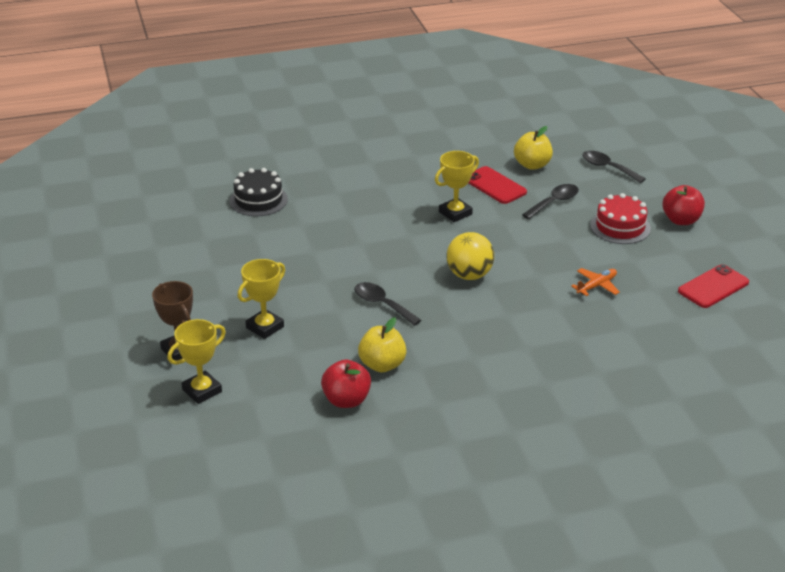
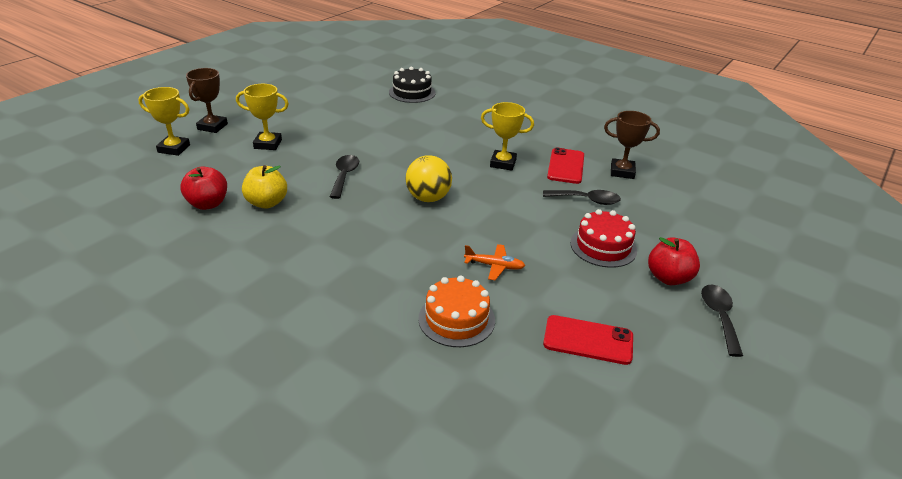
camera: 50 degrees right, 0 degrees up
yellow apple [514,126,553,170] -> brown trophy [604,111,660,179]
black spoon [582,151,646,183] -> black spoon moved to [701,285,743,357]
none -> orange cake [418,276,495,347]

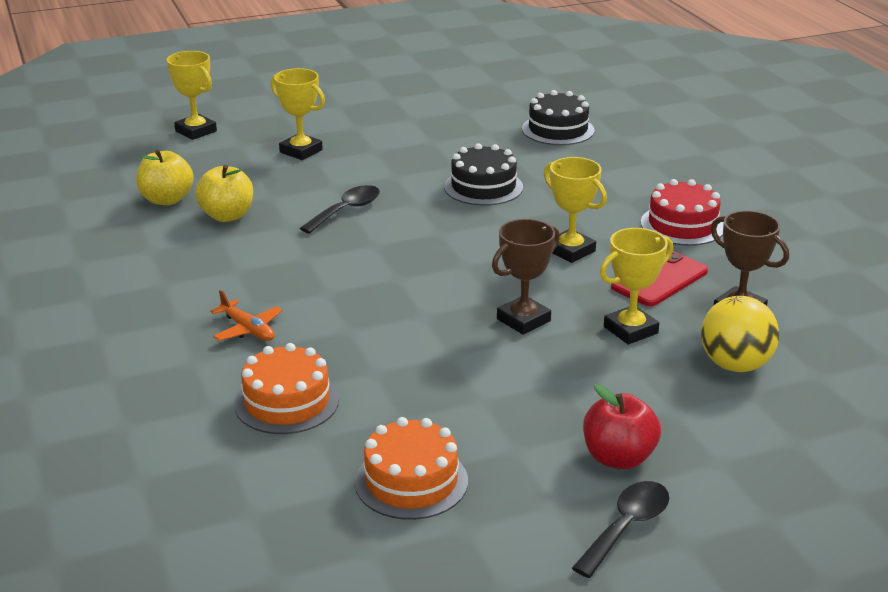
camera: 35 degrees right, 5 degrees down
red apple [180,167,227,210] -> yellow apple [136,150,194,205]
brown trophy [186,68,228,133] -> brown trophy moved to [492,219,560,335]
yellow ball [405,155,452,202] -> yellow ball moved to [701,296,779,372]
orange plane [464,244,525,280] -> orange plane moved to [210,290,282,341]
black spoon [543,190,621,205] -> yellow trophy [600,228,673,345]
red phone [543,315,633,365] -> orange cake [355,417,468,520]
red cake [570,209,637,268] -> red cake moved to [641,179,724,246]
none -> black cake [444,143,523,206]

